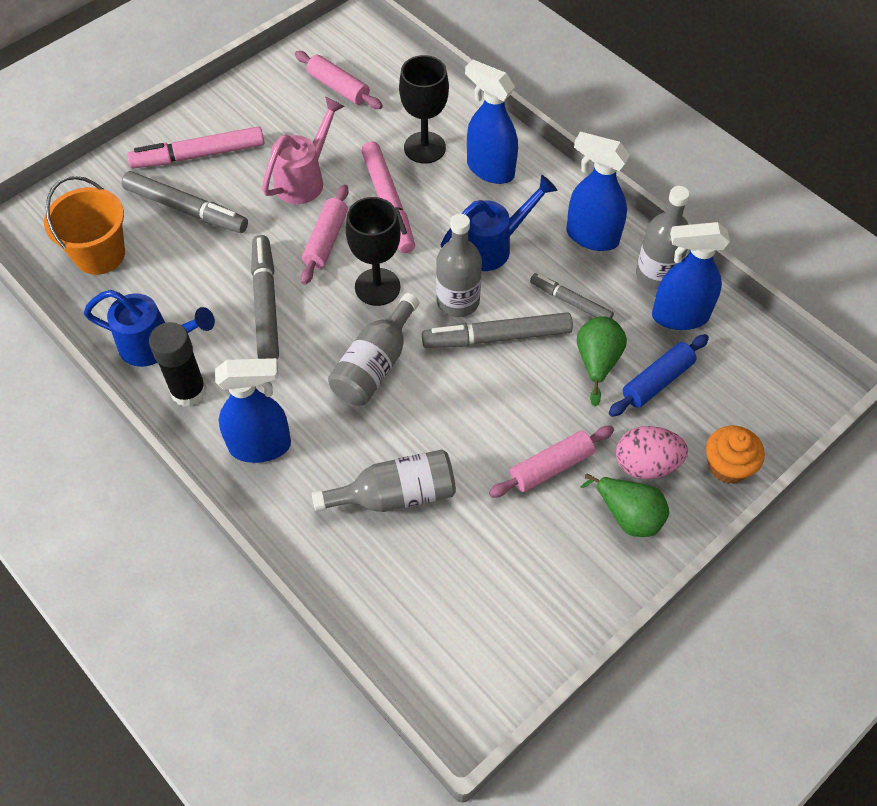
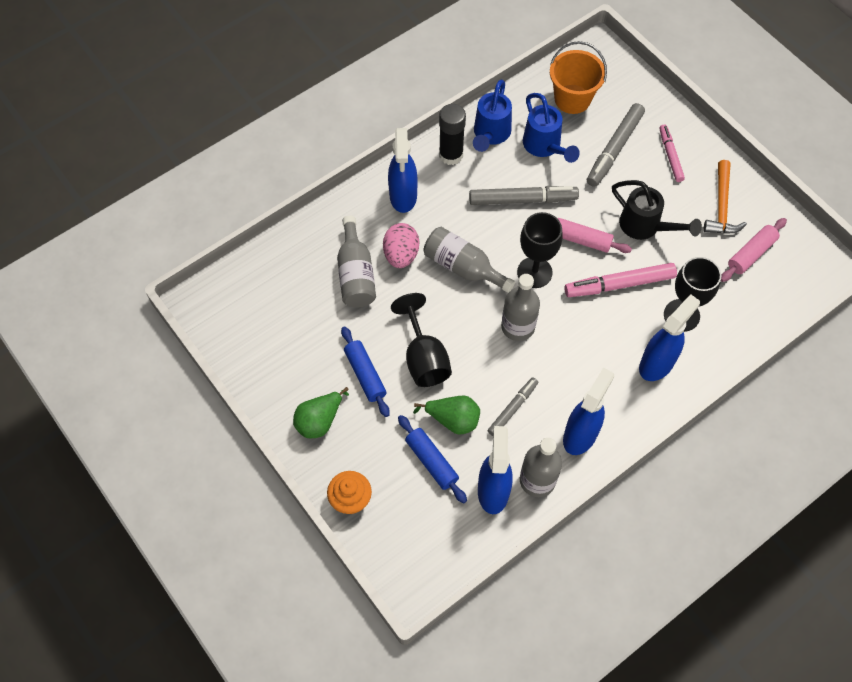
camera: 95 degrees right, 5 degrees up
pink marker [127,126,264,168] -> pink marker [659,124,685,182], size x0.62
pink watering can [262,97,345,204] -> black watering can [612,180,702,240]
grey marker [422,312,573,348] -> none
blue watering can [441,175,557,271] -> blue watering can moved to [523,93,580,163]
pink rolling pin [489,426,614,498] -> blue rolling pin [341,326,390,417]
pink egg [616,426,688,479] -> pink egg moved to [383,223,419,268]
none -> black goblet [391,293,452,387]
none -> orange hammer [703,160,747,234]

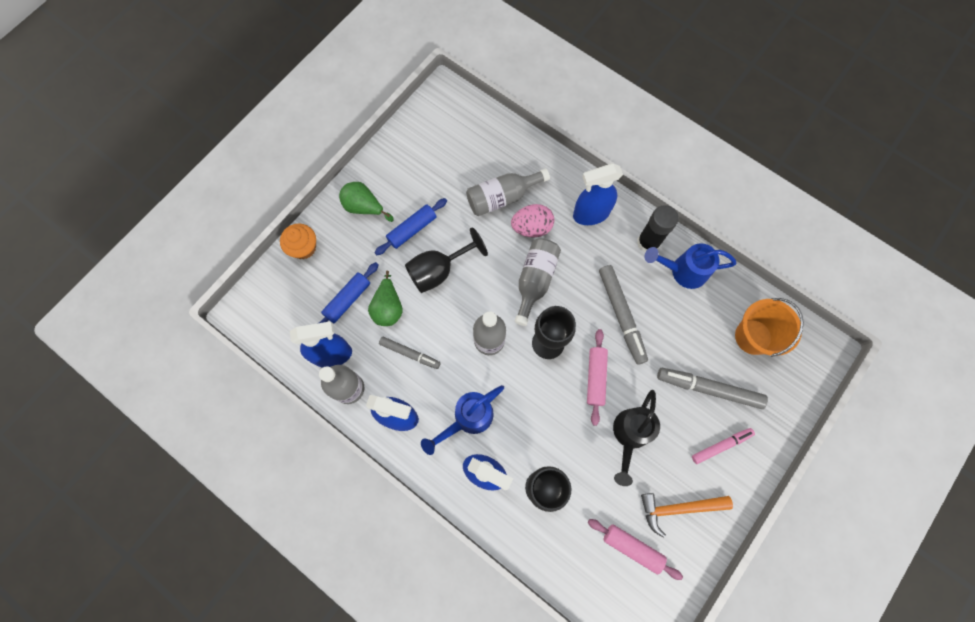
camera: 75 degrees right, 10 degrees up
blue watering can [523,93,580,163] -> blue watering can moved to [421,385,504,455]
pink marker [565,263,677,297] -> none

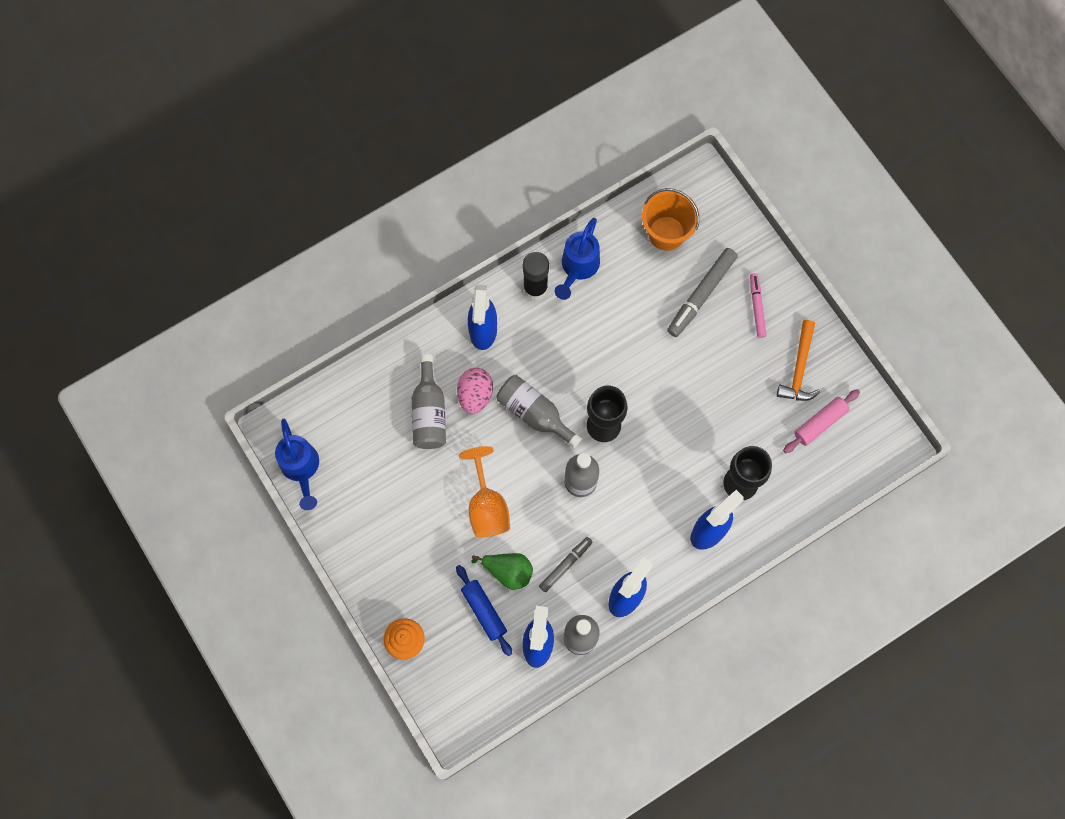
camera: 70 degrees left, 0 degrees up
green pear [339,182,394,222] -> none
blue rolling pin [375,198,447,255] -> none
black goblet [405,227,488,293] -> orange goblet [459,446,510,537]
blue watering can [421,385,504,455] -> blue watering can moved to [275,419,319,510]
pink rolling pin [587,329,608,426] -> none
grey marker [599,265,648,365] -> none
black watering can [613,390,660,486] -> none

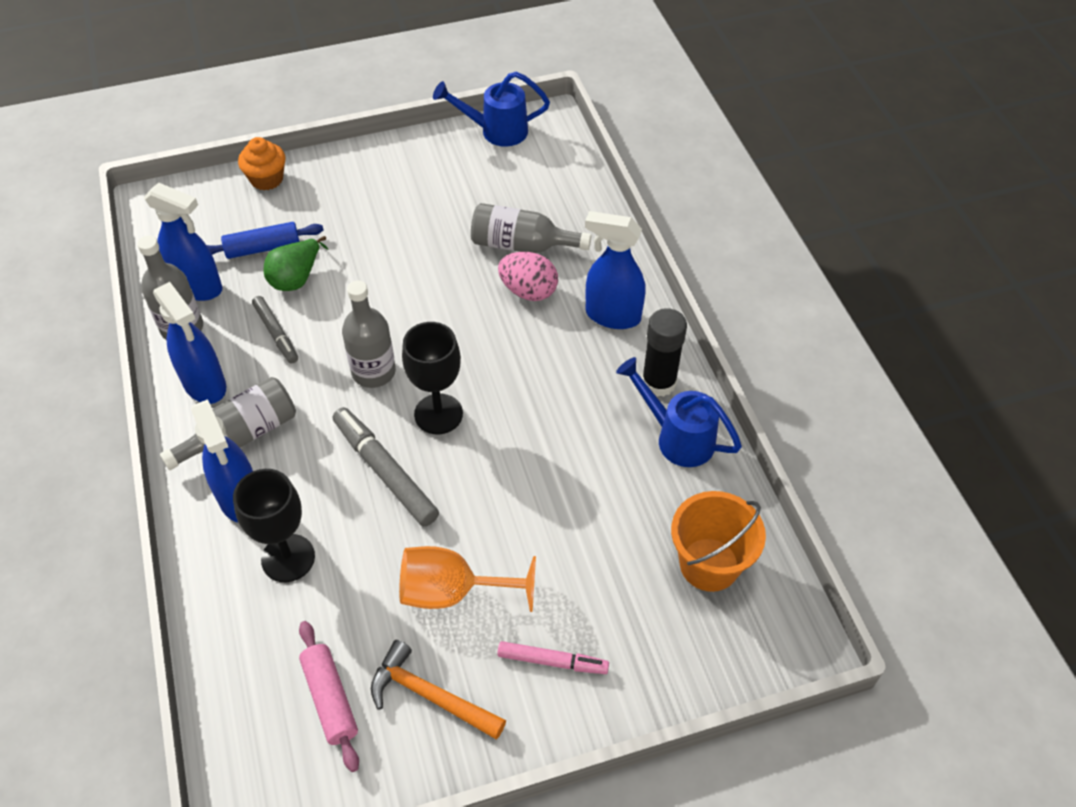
camera: 105 degrees right, 20 degrees down
orange goblet [459,446,510,537] -> orange goblet moved to [399,546,536,612]
grey bottle [496,375,582,448] -> grey bottle moved to [160,377,296,470]
grey marker [667,248,738,337] -> grey marker moved to [333,407,439,527]

